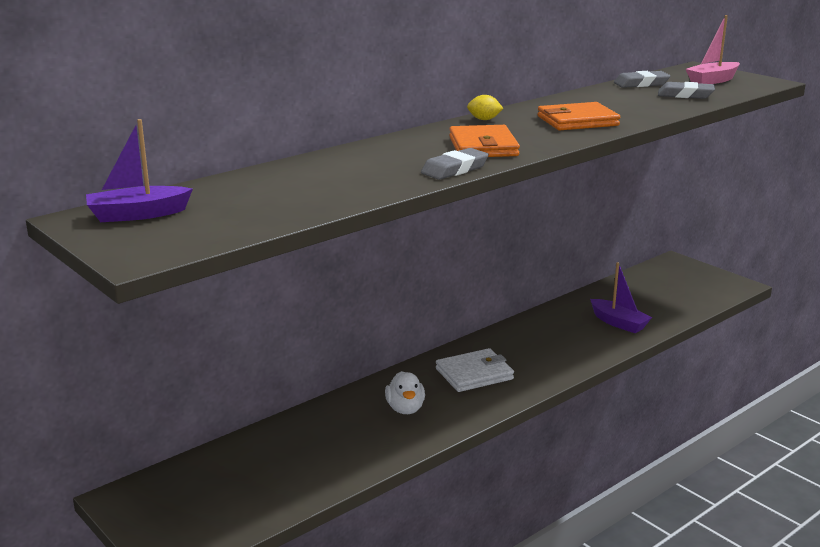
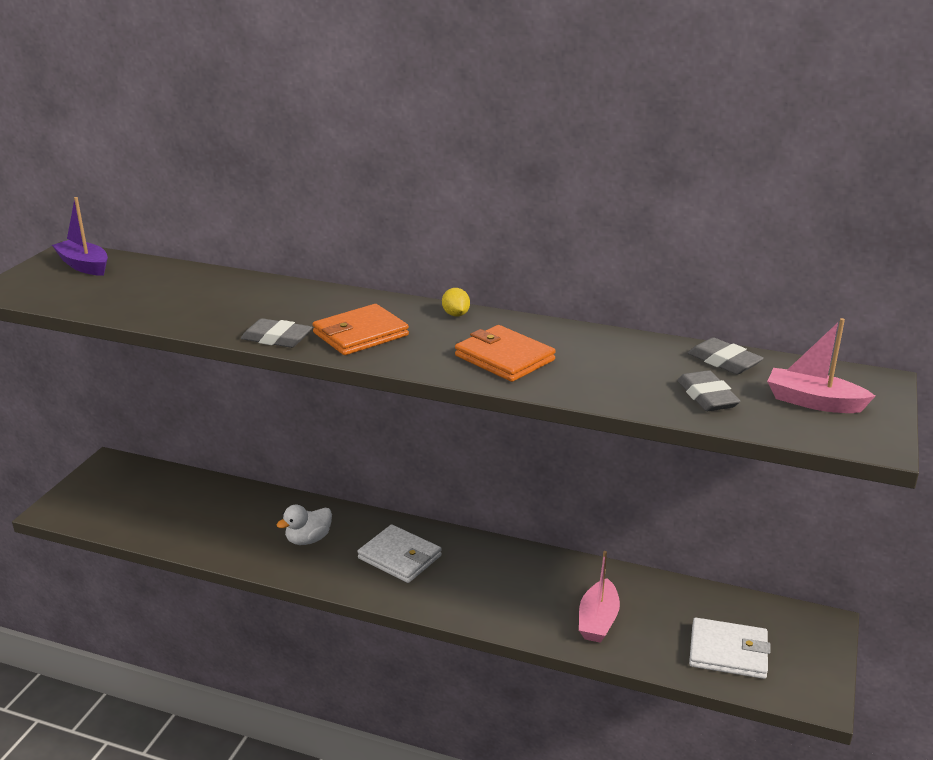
camera: 60 degrees right, 5 degrees up
purple boat [590,262,652,333] -> pink boat [579,551,620,643]
none -> white wallet [689,618,771,679]

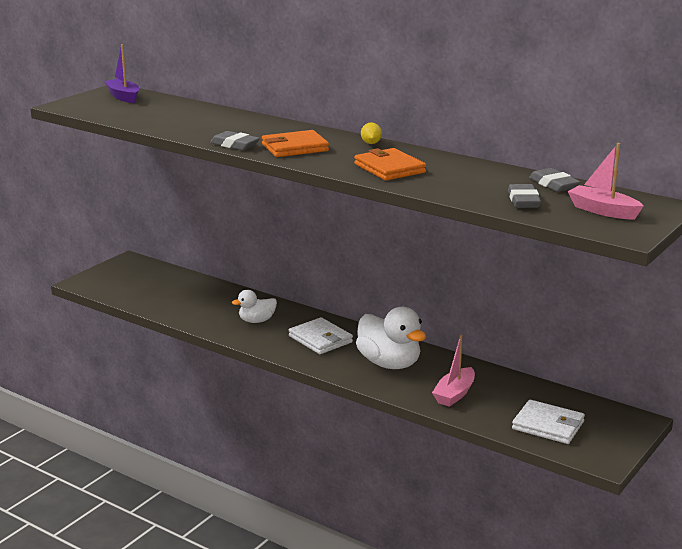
camera: 15 degrees right, 5 degrees down
none -> white duck [356,307,426,369]

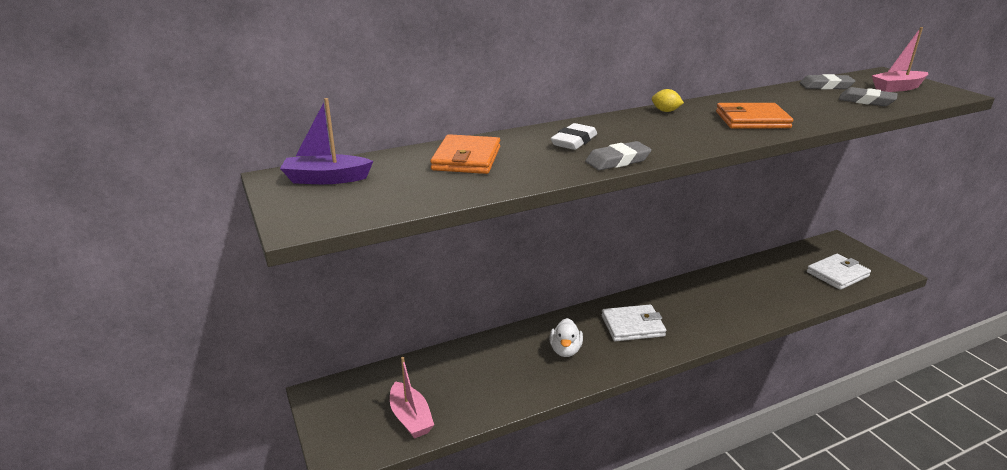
camera: 60 degrees left, 5 degrees up
orange wallet [262,130,329,157] -> orange wallet moved to [430,134,500,174]
white duck [356,307,426,369] -> none
pink boat [432,335,475,407] -> pink boat moved to [390,357,434,439]
none -> white eraser [551,123,597,150]

